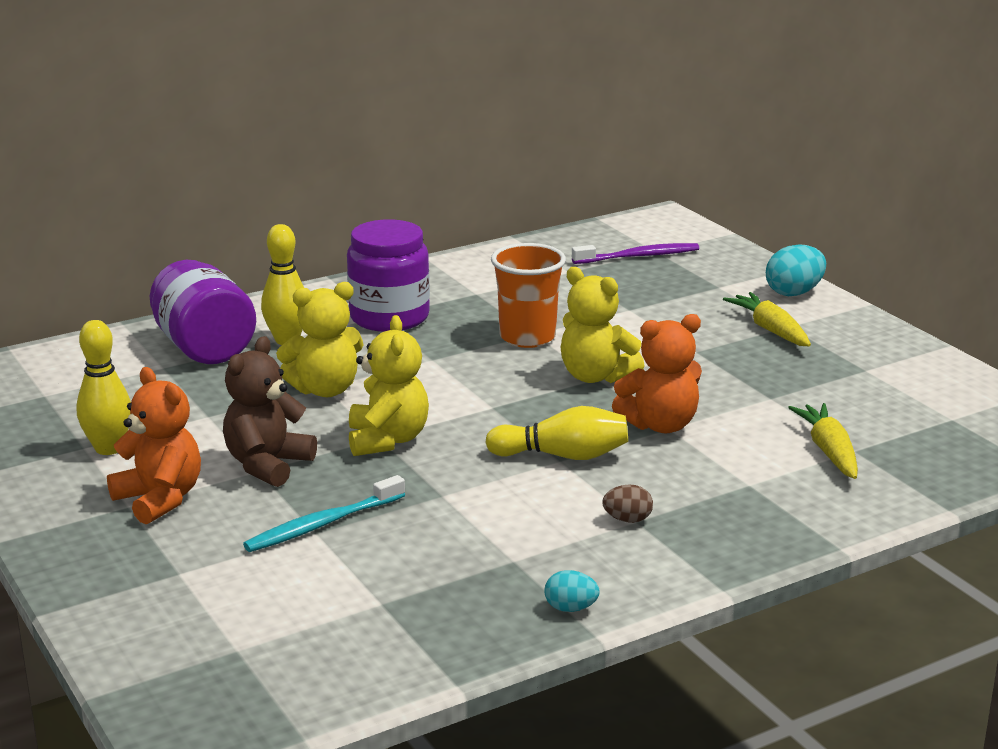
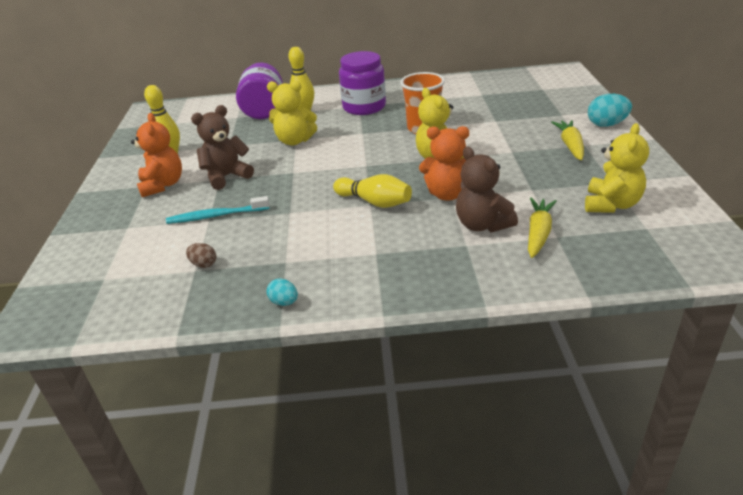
camera: 30 degrees right, 10 degrees up
yellow teddy bear [349,315,429,456] -> yellow teddy bear moved to [585,123,649,213]
purple toothbrush [572,243,699,264] -> none
brown egg [602,484,653,523] -> brown egg moved to [186,243,216,268]
none -> brown teddy bear [456,147,518,232]

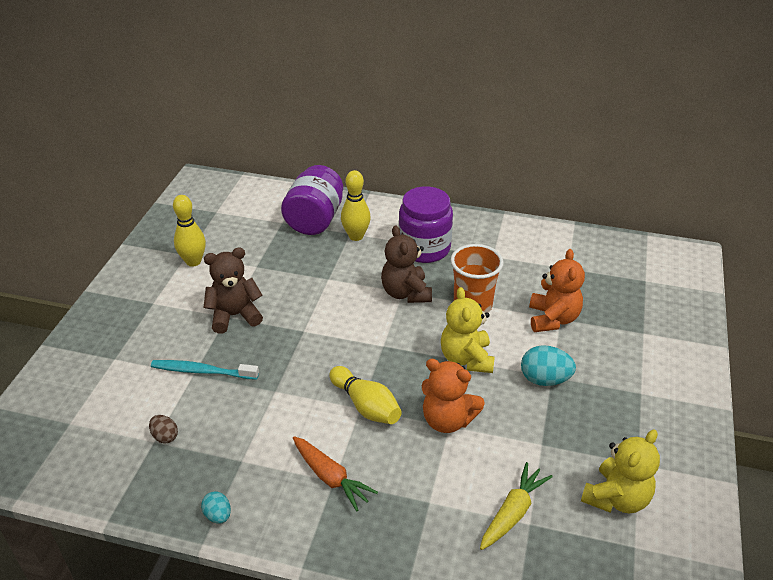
camera: 15 degrees right, 5 degrees up
orange teddy bear [131,113,182,197] -> orange teddy bear moved to [529,249,585,332]
yellow teddy bear [267,81,317,146] -> none
brown teddy bear [456,147,518,232] -> brown teddy bear moved to [381,225,432,303]
yellow carrot [551,120,584,160] -> none
turquoise egg [588,94,632,127] -> turquoise egg moved to [521,345,576,386]
none -> orange carrot [293,436,378,511]

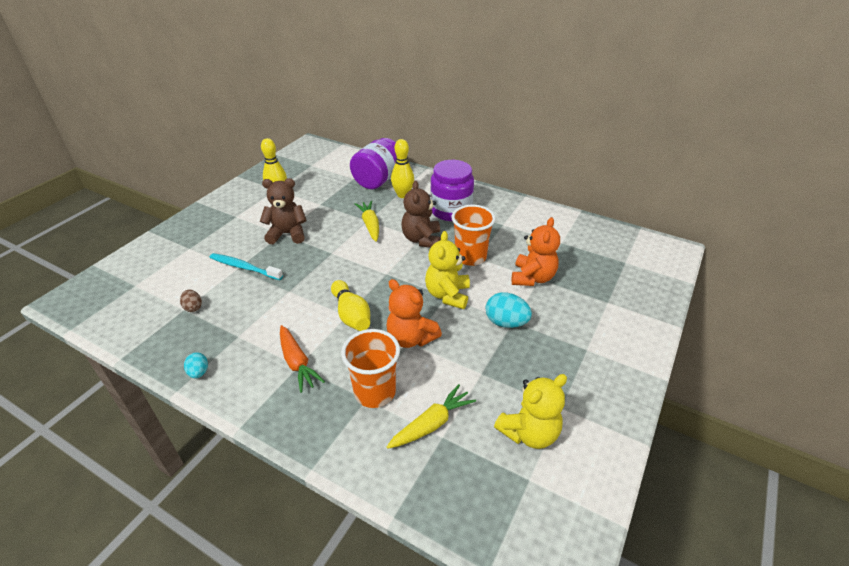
camera: 15 degrees right, 0 degrees up
none -> orange cup [341,329,400,408]
none -> yellow carrot [355,201,379,242]

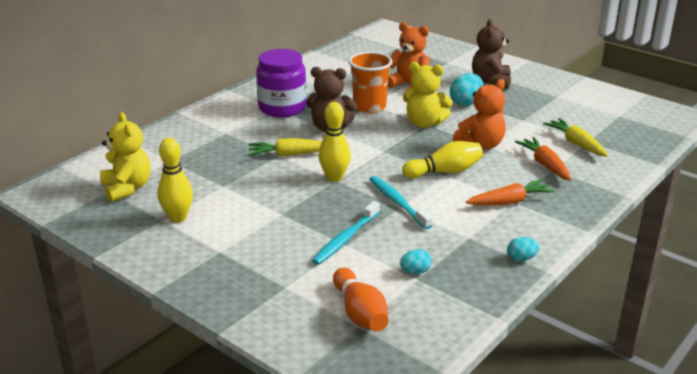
camera: 80 degrees left, 10 degrees down
brown egg [180,290,202,312] -> turquoise egg [400,249,432,274]
brown teddy bear [260,178,307,244] -> brown teddy bear moved to [472,19,511,89]
orange cup [341,329,400,408] -> orange carrot [515,137,571,181]
purple jar [350,138,397,189] -> none
yellow bowling pin [391,139,414,198] -> yellow bowling pin moved to [319,102,351,182]
yellow teddy bear [494,374,567,449] -> yellow teddy bear moved to [100,112,151,202]
none -> orange bowling pin [333,268,388,332]
none -> turquoise toothbrush [369,176,432,229]

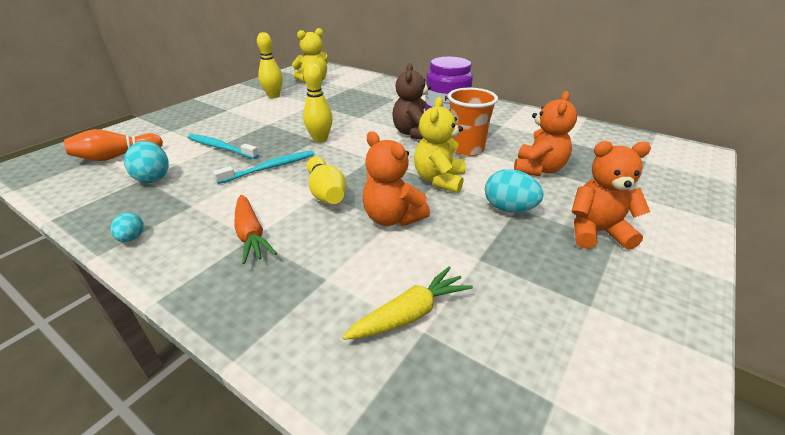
camera: 85 degrees right, 5 degrees up
yellow carrot [249,138,322,157] -> none
turquoise egg [400,249,432,274] -> turquoise egg [124,141,169,183], size x1.71
brown teddy bear [472,19,511,89] -> orange teddy bear [571,141,651,250]
orange carrot [515,137,571,181] -> none

